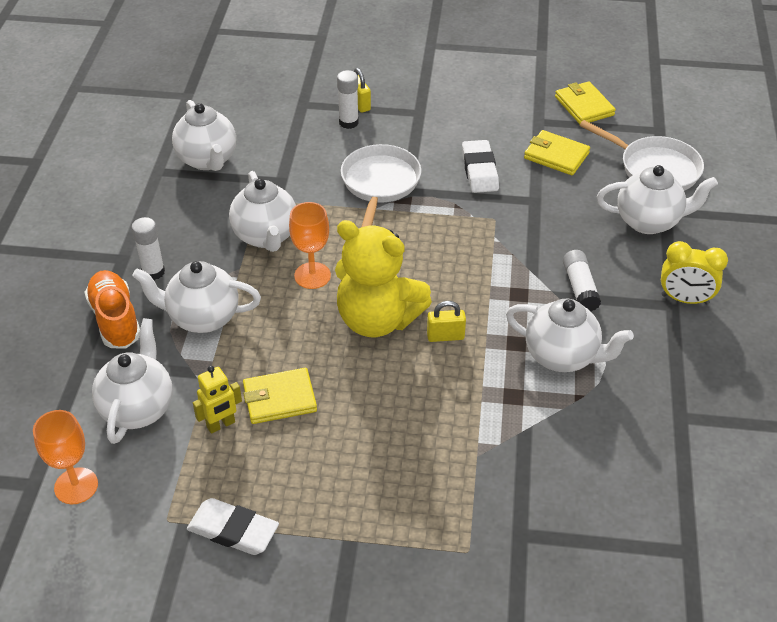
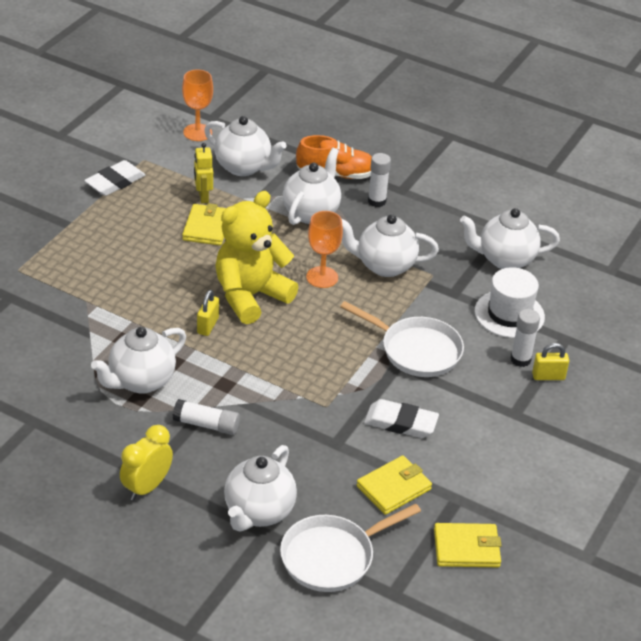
camera: 110 degrees right, 5 degrees down
none -> white hat [474,267,545,338]

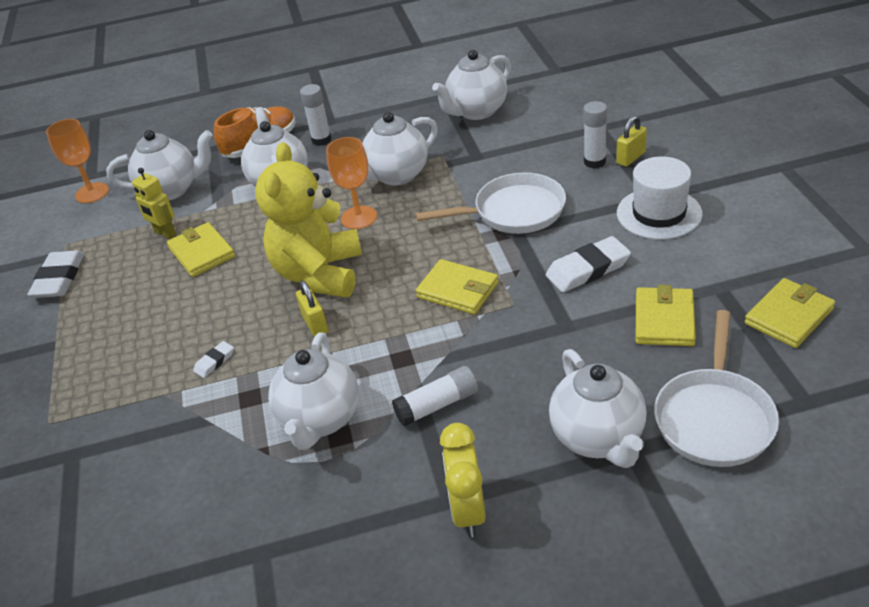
camera: 35 degrees left, 0 degrees up
white hat [474,267,545,338] -> white hat moved to [617,156,703,240]
none -> white eraser [193,341,234,378]
none -> yellow wallet [416,259,498,314]

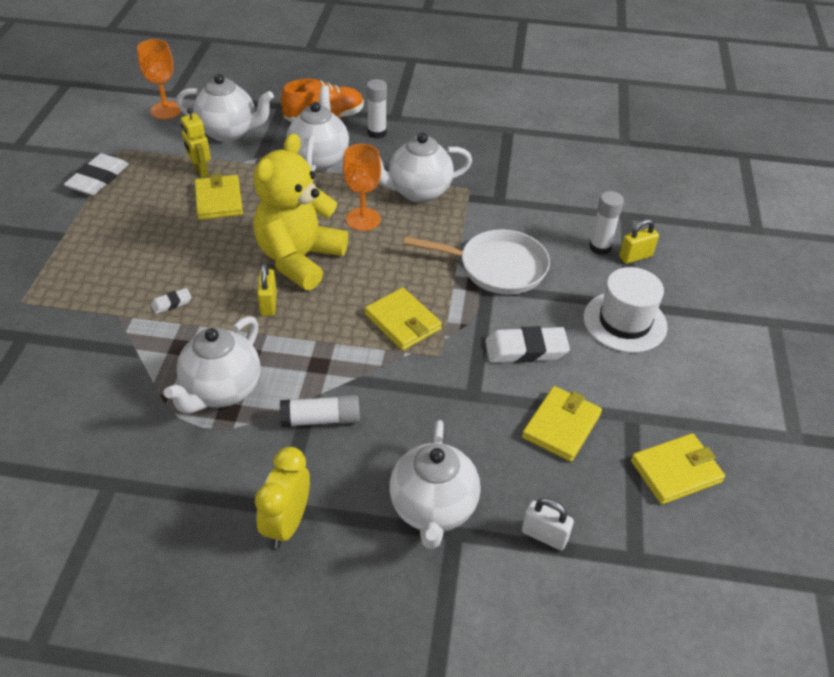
camera: 15 degrees right, 5 degrees up
white teapot [432,50,511,120] -> none
white pan [654,310,779,467] -> white padlock [522,498,574,550]

